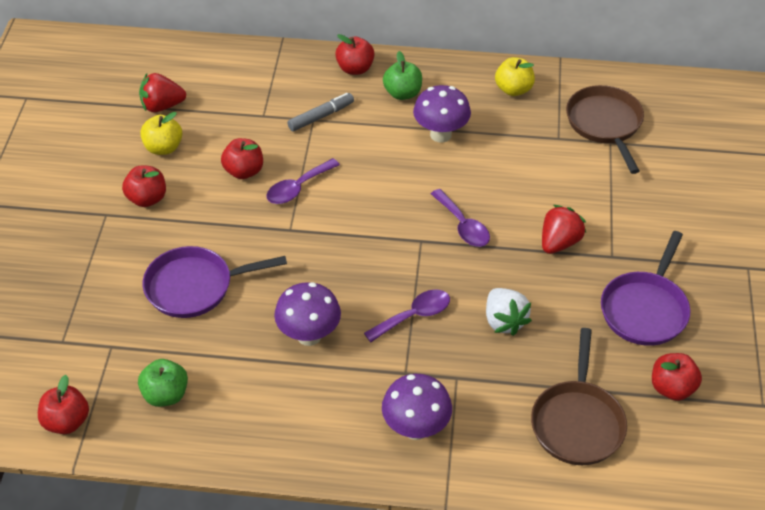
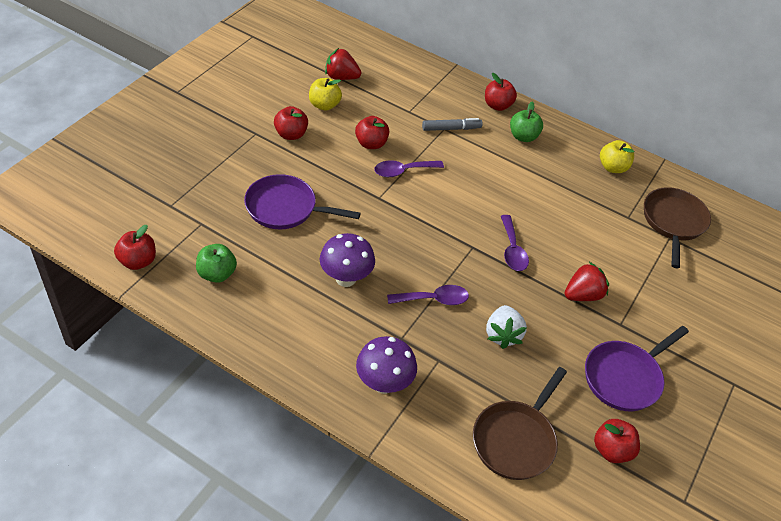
camera: 20 degrees right, 0 degrees up
purple mushroom [413,85,471,143] -> none

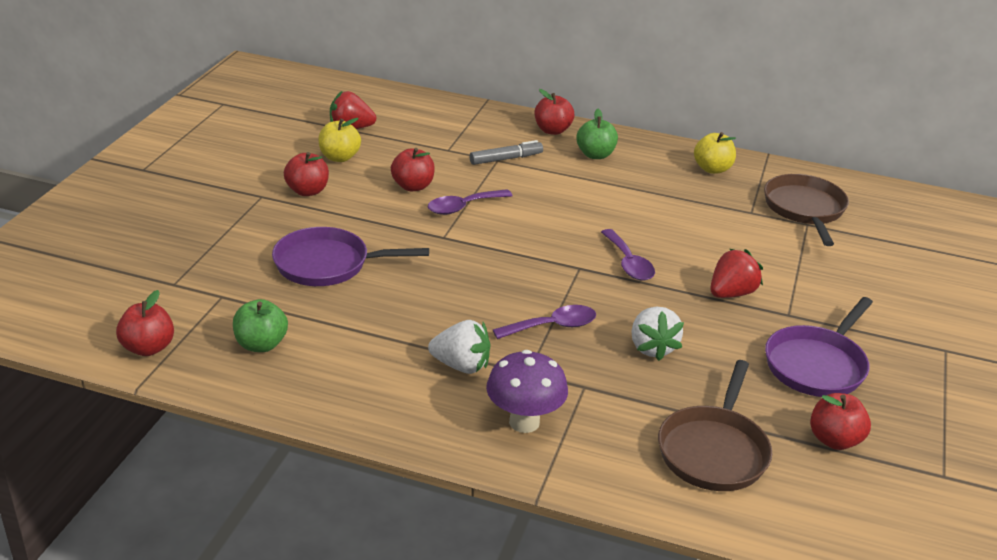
camera: 10 degrees left, 15 degrees down
purple mushroom [320,233,375,287] -> none
none -> white strawberry [428,320,491,374]

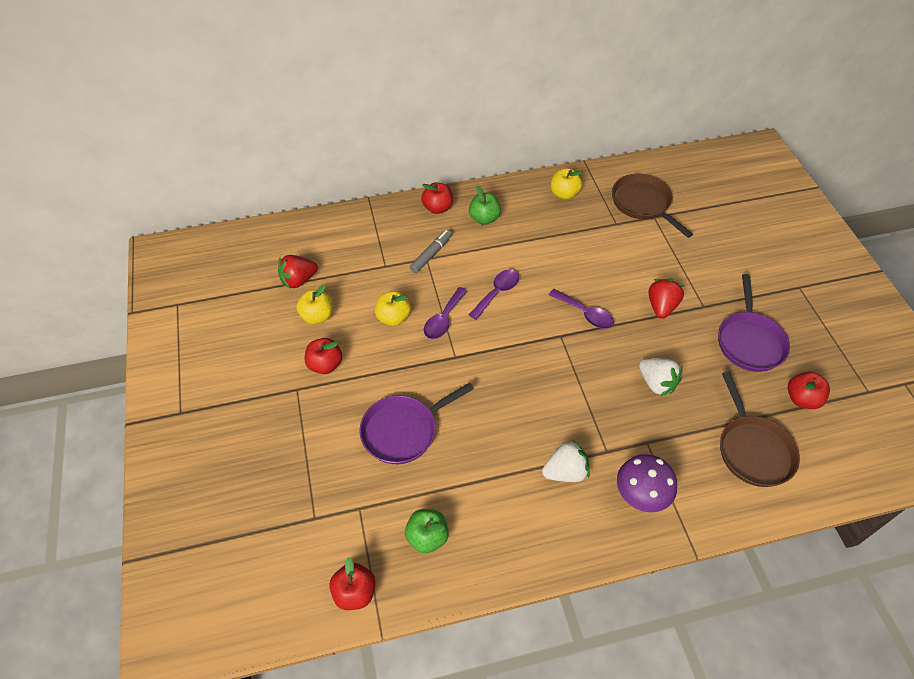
camera: 30 degrees left, 20 degrees up
red apple [391,148,435,191] -> yellow apple [375,291,411,326]
purple spoon [493,305,596,339] -> purple spoon moved to [469,269,519,320]

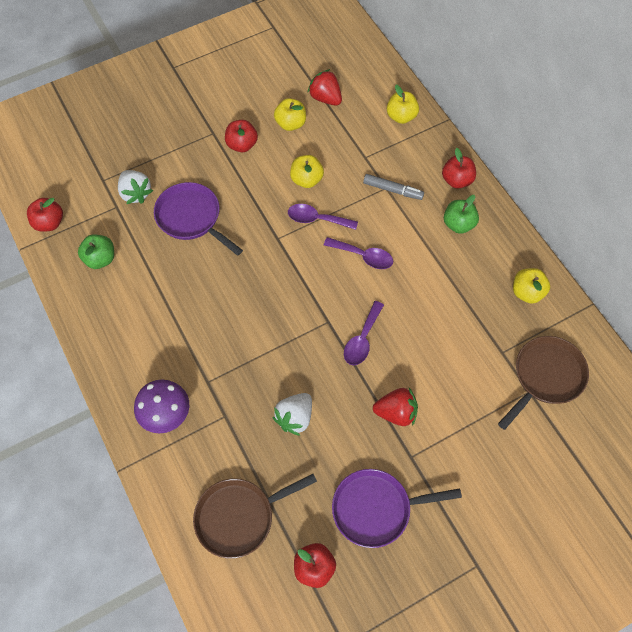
camera: 75 degrees right, 10 degrees up
white strawberry [542,440,590,482] -> white strawberry moved to [118,170,153,204]
none -> yellow apple [387,85,419,124]

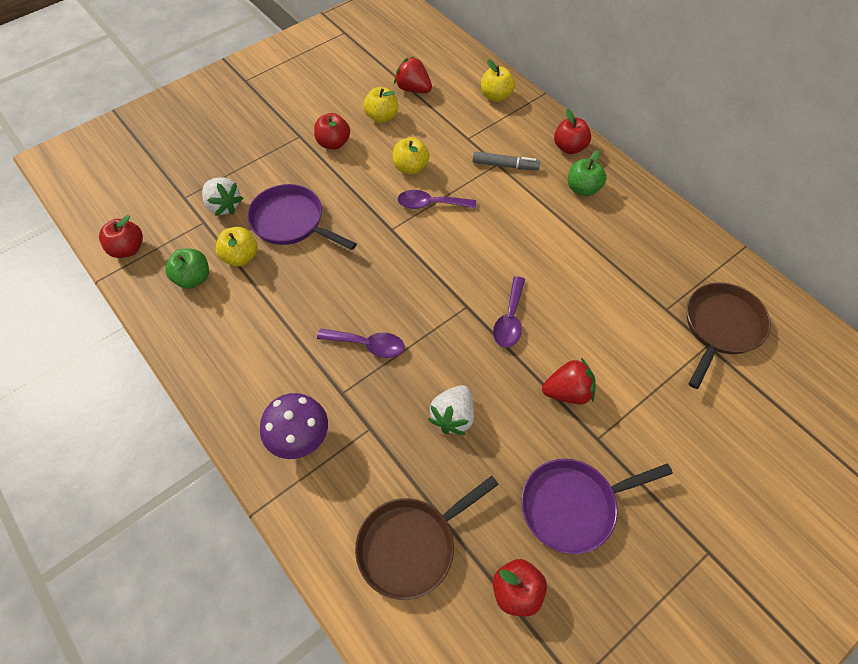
camera: 10 degrees left, 5 degrees down
purple spoon [324,237,393,269] -> purple spoon moved to [317,329,405,358]
yellow apple [513,268,550,304] -> yellow apple moved to [215,227,258,266]

